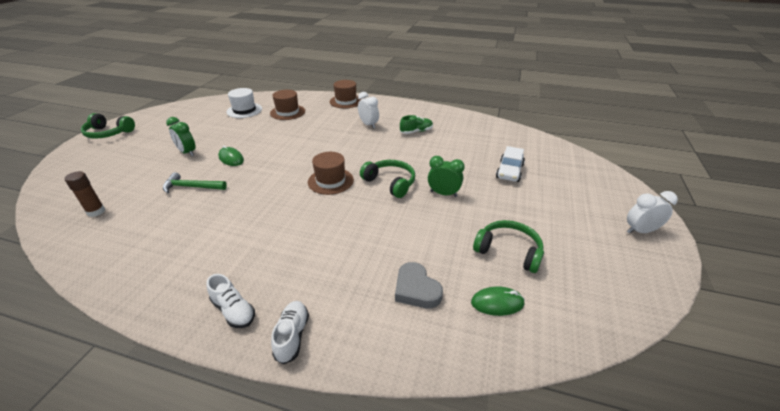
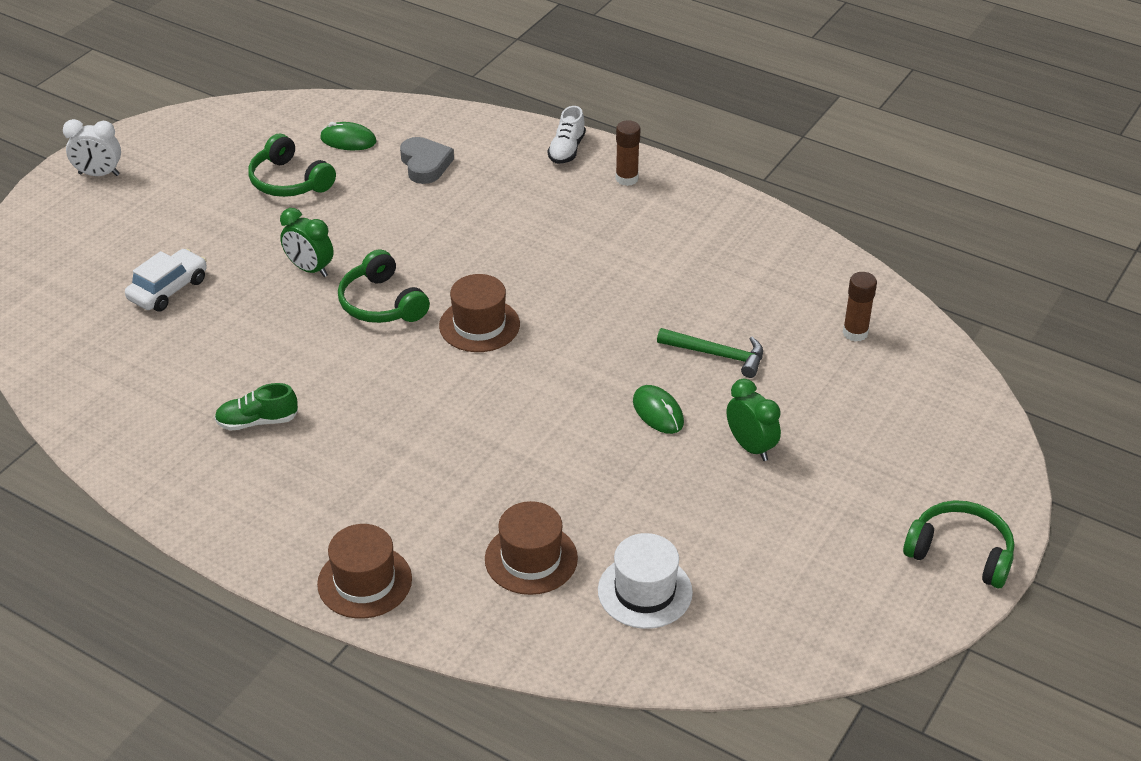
camera: 165 degrees left, 5 degrees up
white shoe [207,274,255,328] -> brown glue stick [616,120,640,186]
white clock [358,92,379,129] -> none

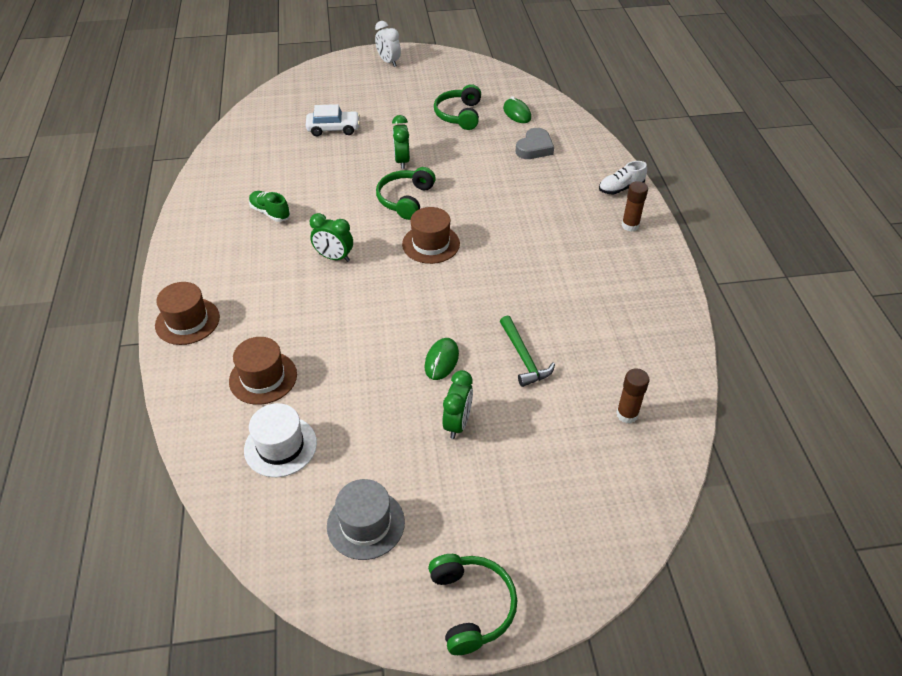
camera: 50 degrees right, 5 degrees up
none -> green clock [310,213,353,262]
none -> grey hat [327,479,405,560]

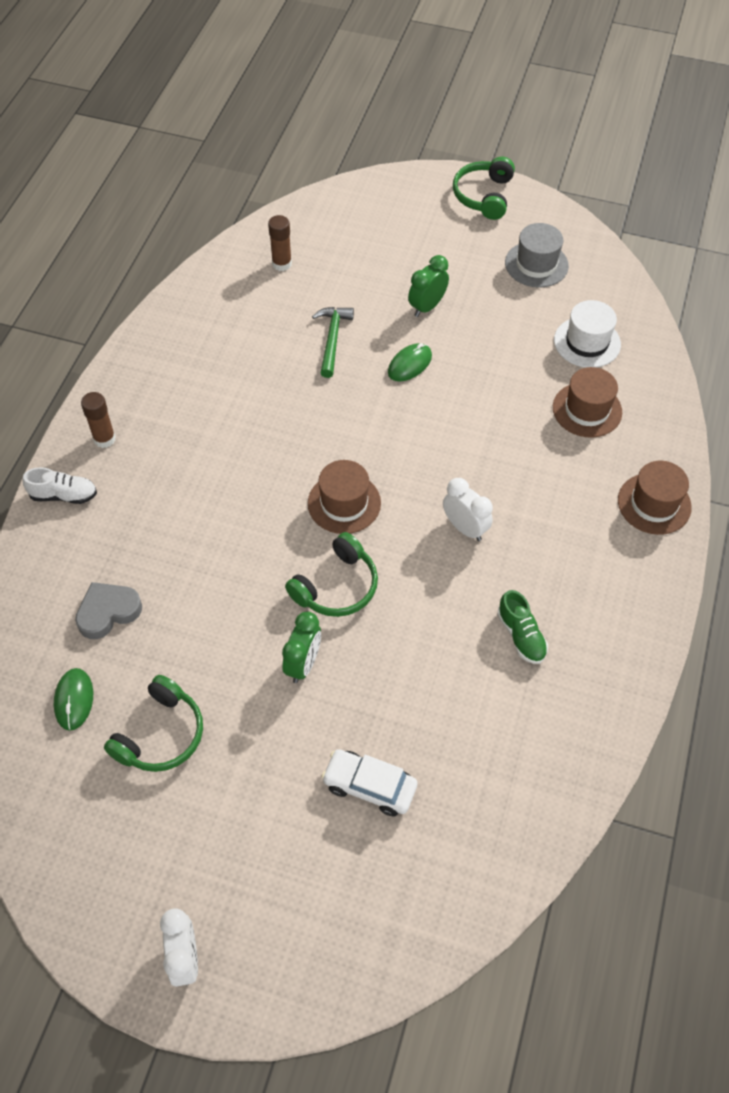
camera: 155 degrees left, 10 degrees up
green clock [310,213,353,262] -> white clock [443,478,493,541]

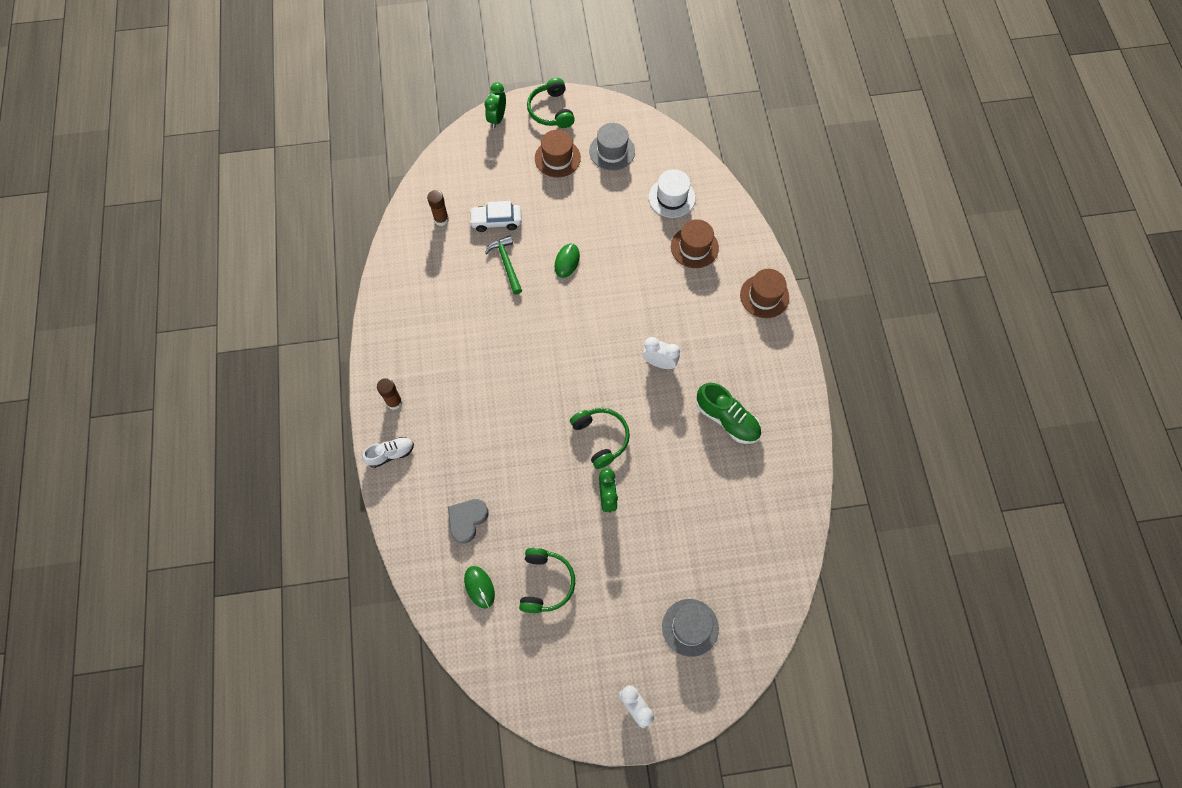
camera: 25 degrees left, 10 degrees up
green headphones [285,532,378,617] -> green headphones turned 45 degrees counterclockwise [570,408,630,469]
brown hat [308,460,381,534] -> brown hat moved to [535,130,581,178]
white car [321,749,417,817] -> white car moved to [469,201,522,232]
green clock [408,255,449,317] -> green clock moved to [485,82,506,128]
green shoe [497,590,548,664] -> green shoe [696,383,761,444], size x1.52
none -> grey hat [662,599,719,657]

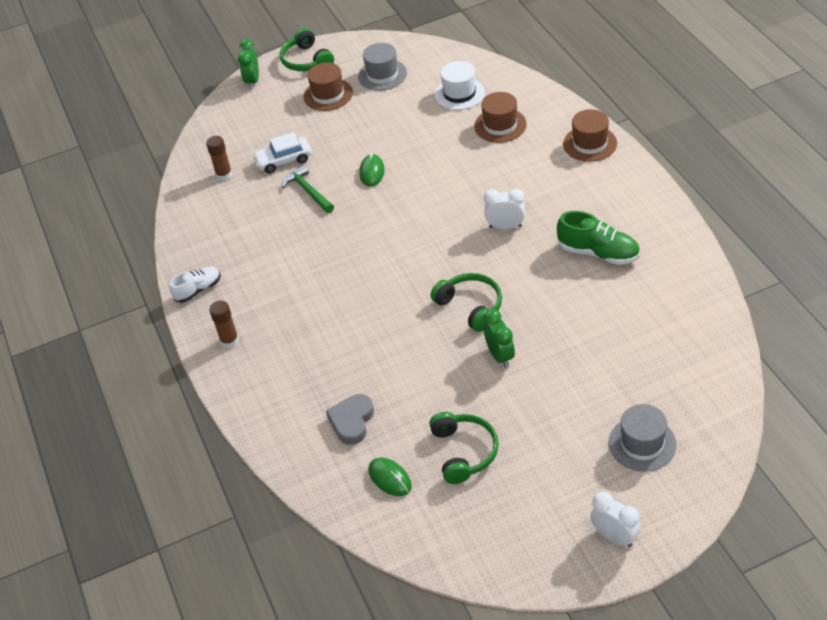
camera: 10 degrees left, 20 degrees down
white shoe [362,437,414,468] -> white shoe moved to [170,266,221,303]

